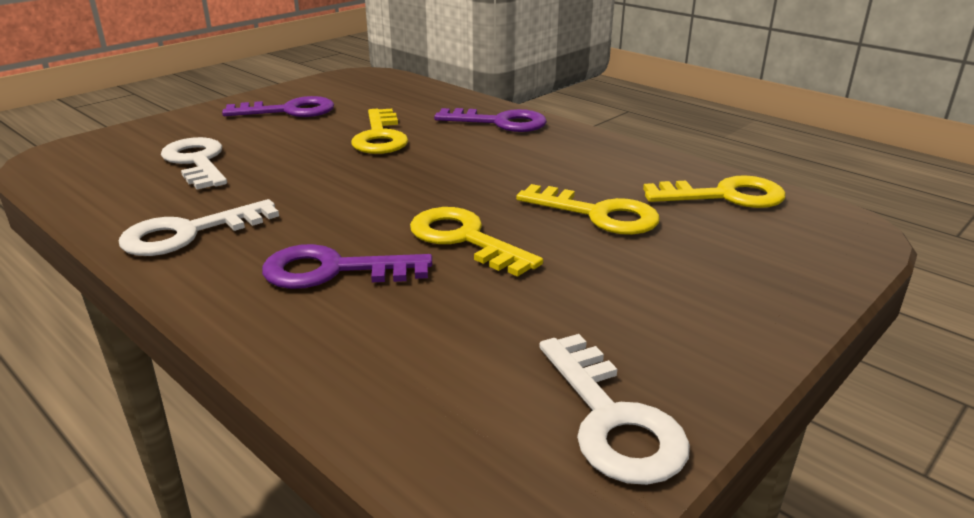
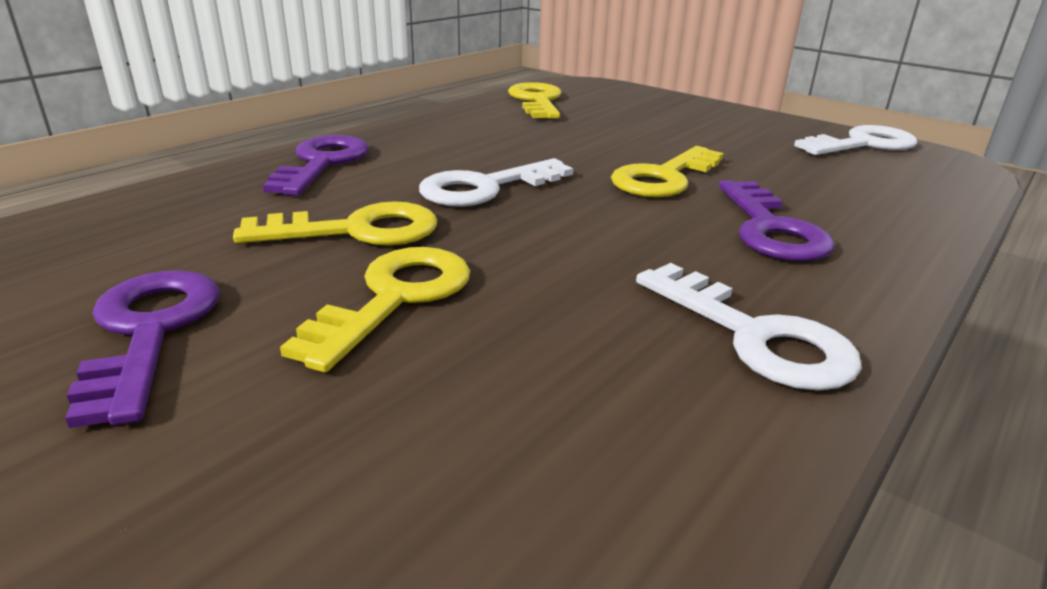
camera: 95 degrees left, 0 degrees up
white key [161,137,227,190] -> white key moved to [419,158,573,207]
yellow key [516,184,660,235] -> yellow key moved to [280,247,470,372]

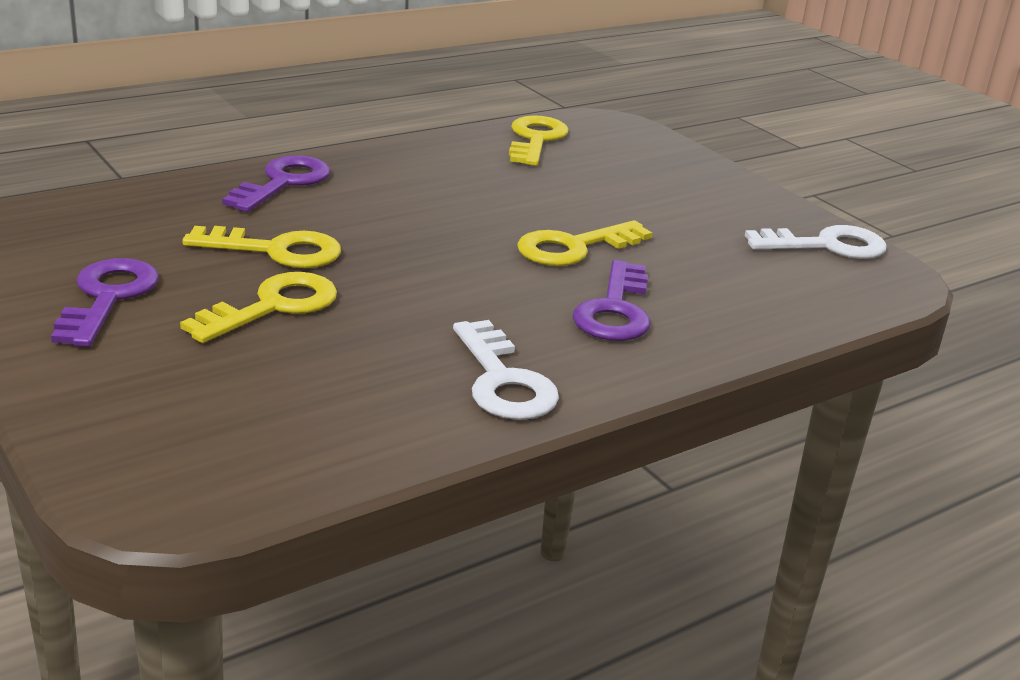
camera: 15 degrees right, 0 degrees up
white key [419,158,573,207] -> none

